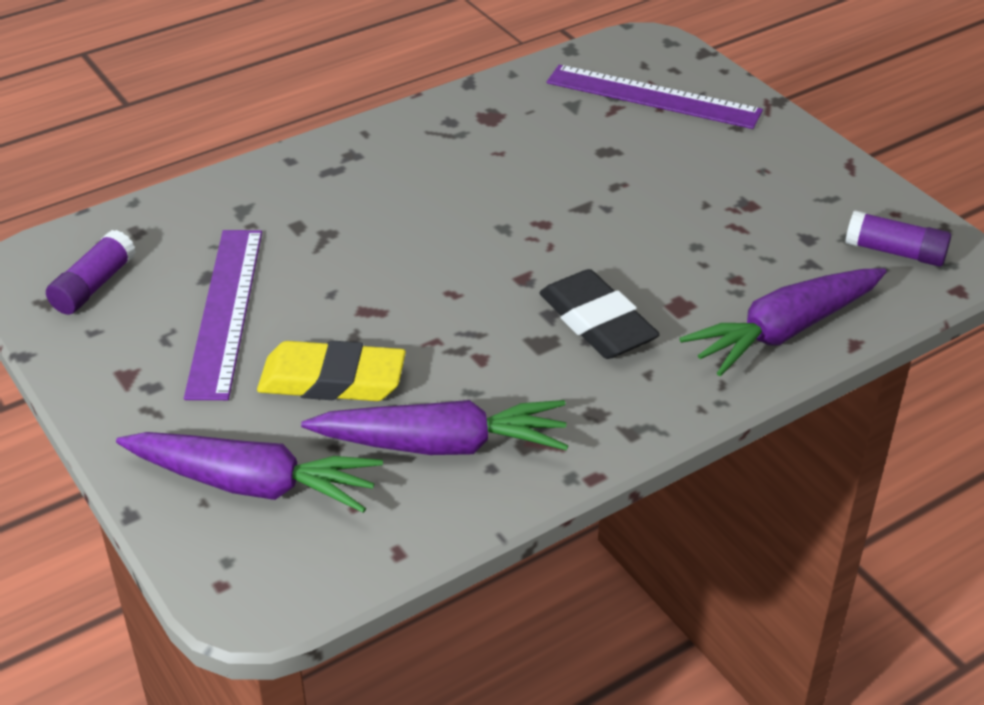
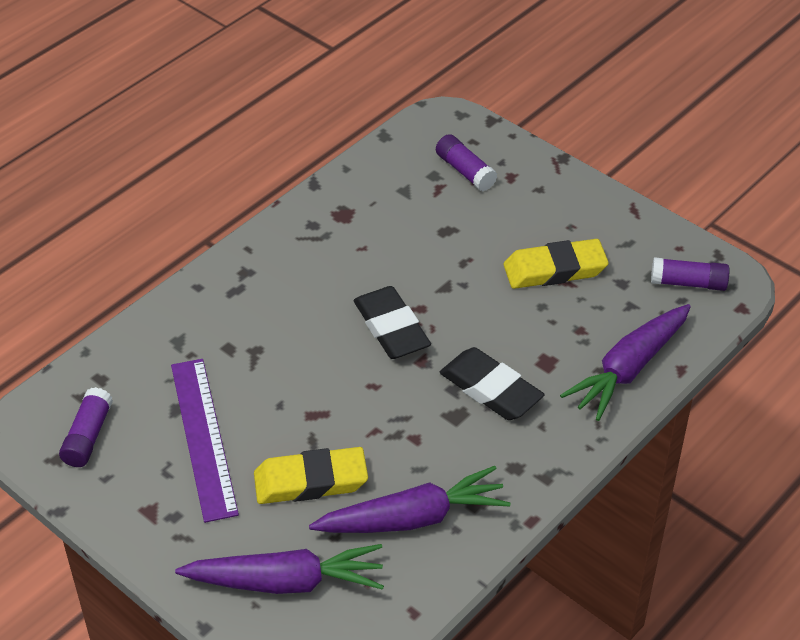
camera: 15 degrees left, 5 degrees up
purple ruler [547,65,763,129] -> purple glue stick [436,134,497,191]
none -> black eraser [354,286,431,359]
none -> yellow eraser [504,239,609,289]

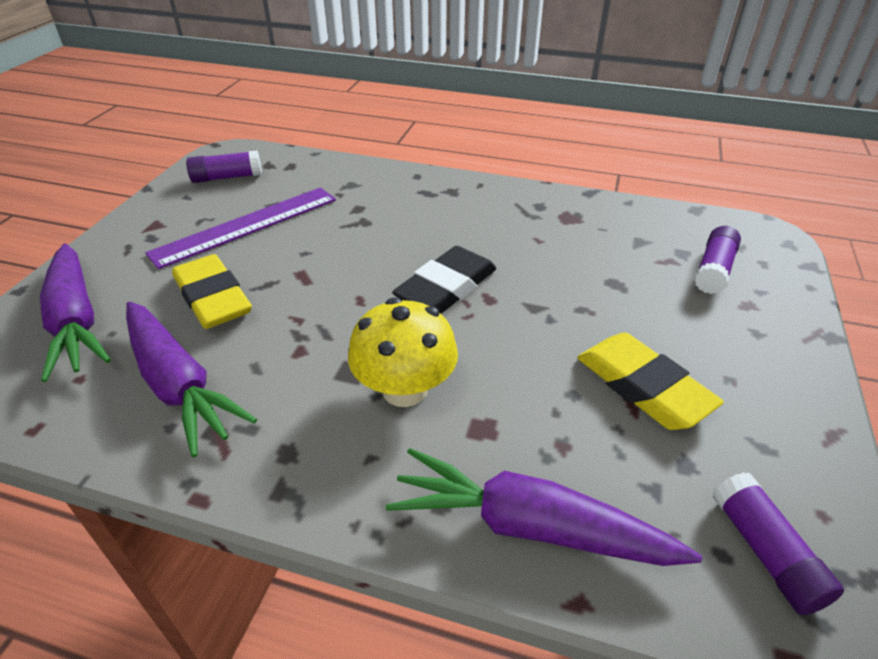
camera: 65 degrees right, 5 degrees down
black eraser [440,347,545,420] -> yellow mushroom [348,298,458,407]

